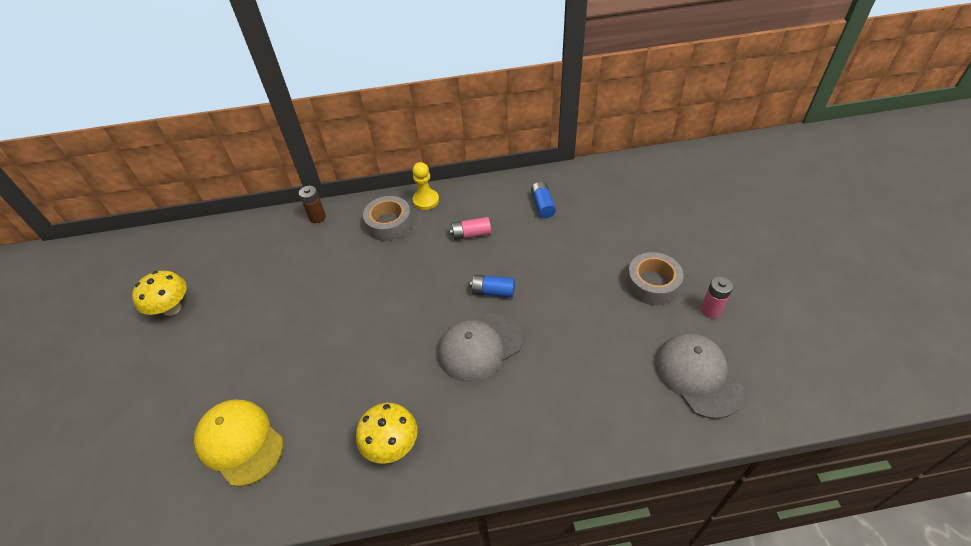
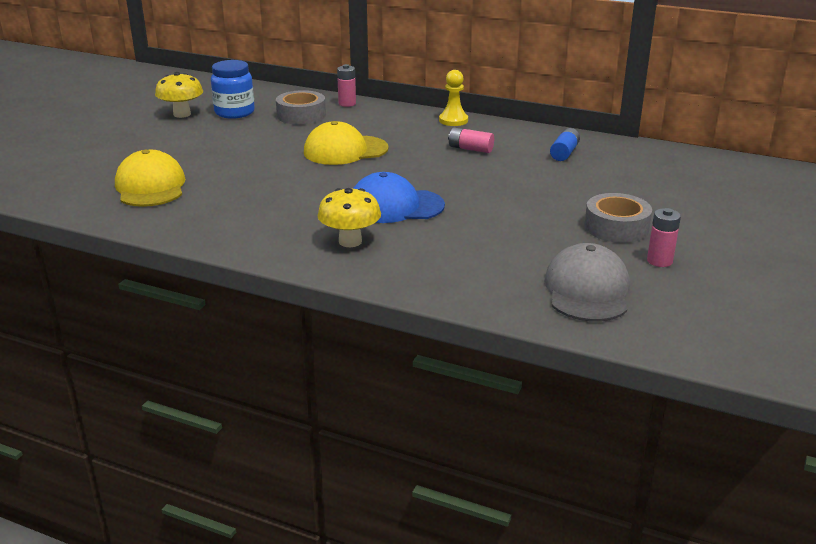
camera: 30 degrees right, 20 degrees down
brown battery [299,186,326,223] -> pink battery [337,64,356,107]
yellow mushroom [356,403,418,464] -> yellow mushroom moved to [318,188,381,247]
grey tape [363,196,412,241] -> grey tape moved to [276,90,326,125]
grey cap [438,313,522,382] -> blue cap [353,172,445,223]
blue battery [470,275,515,297] -> none
none -> blue jar [211,60,255,119]
none -> yellow cap [304,121,389,165]

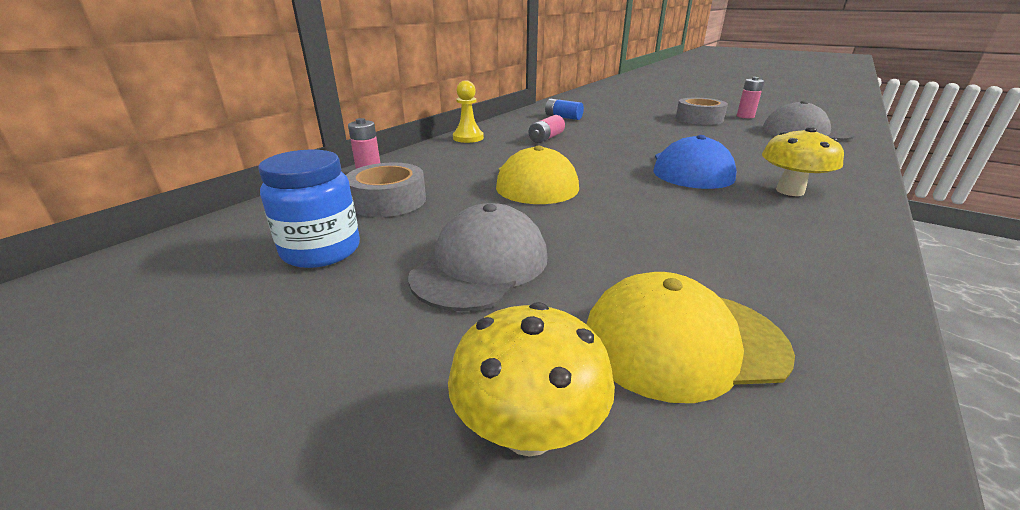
camera: 80 degrees left, 0 degrees up
yellow mushroom [155,72,203,118] -> yellow mushroom moved to [448,302,615,456]
none -> grey cap [408,203,548,311]

